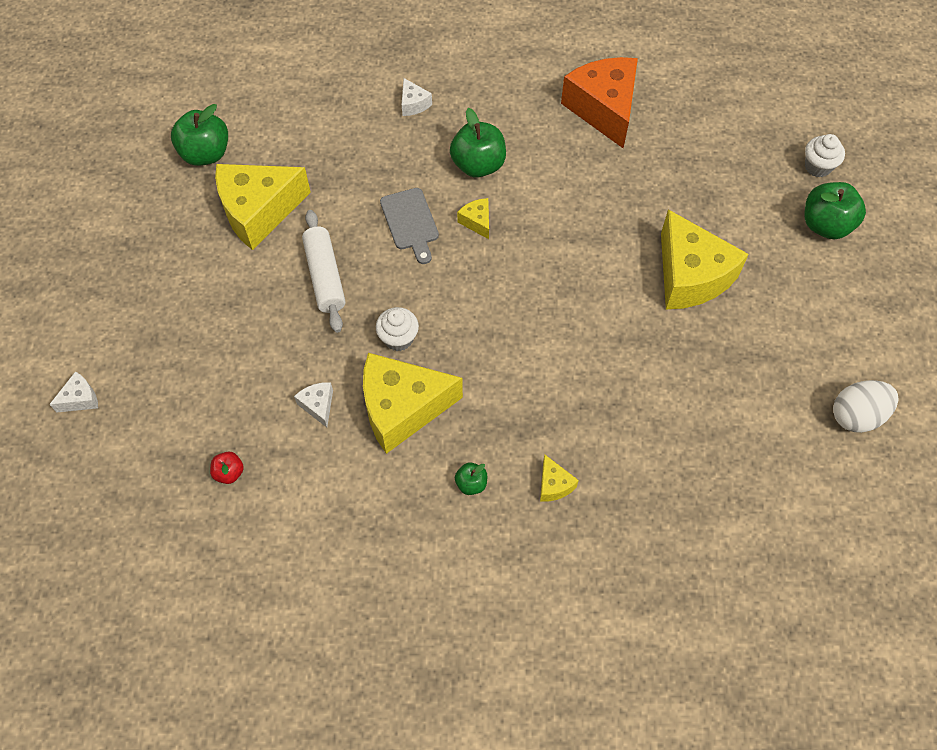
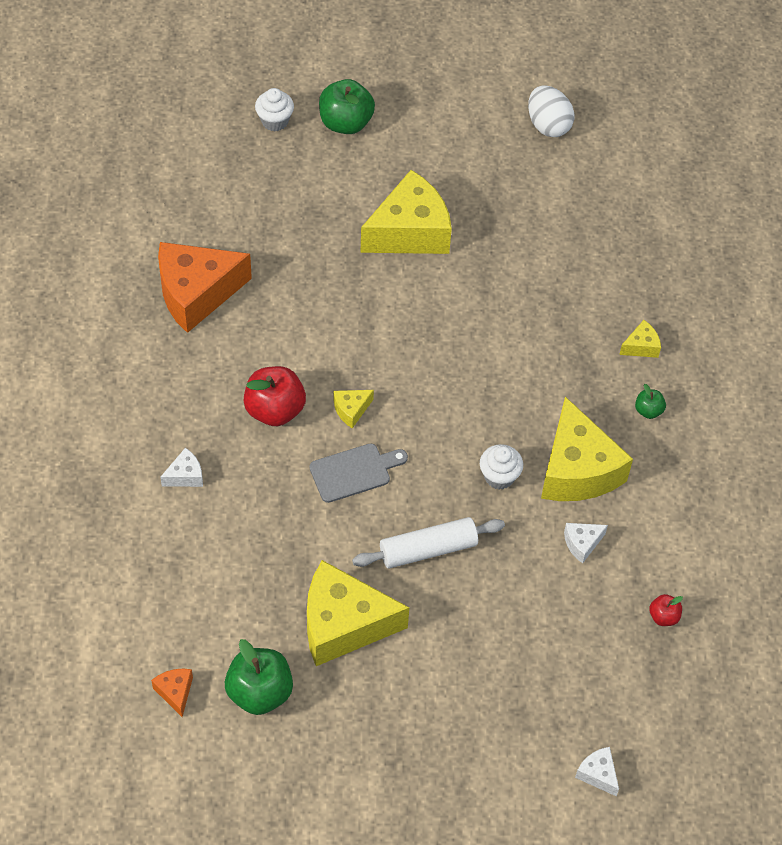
camera: 95 degrees left, 5 degrees down
yellow cheese [215,164,311,250] -> yellow cheese turned 120 degrees clockwise [307,560,409,666]
green apple [450,108,506,178] -> red apple [243,366,306,426]
none -> orange cheese [151,668,193,717]

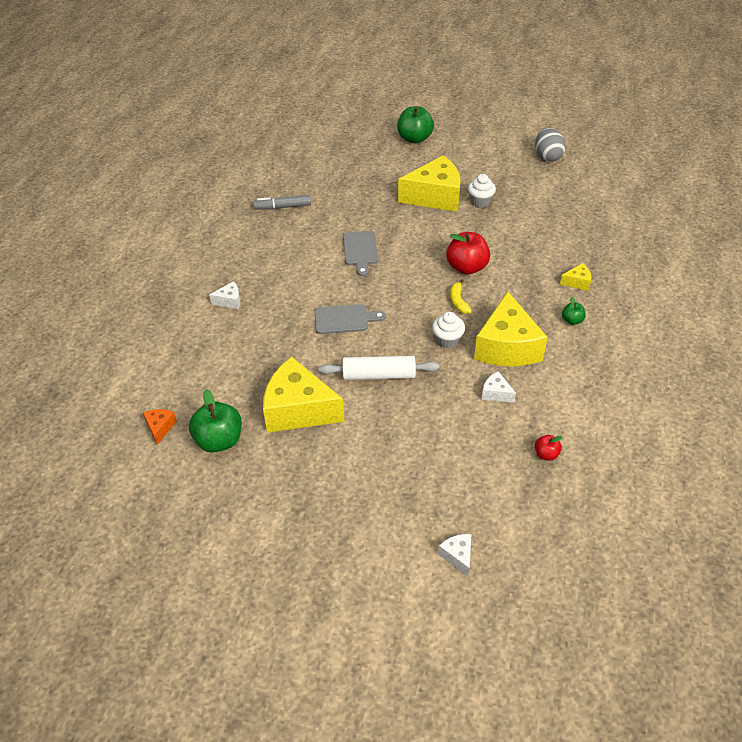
camera: 20 degrees right, 10 degrees down
orange cheese [158,242,252,333] -> grey marker [253,195,311,210]
red apple [243,366,306,426] -> red apple moved to [446,232,490,275]
white cupcake [255,88,294,132] -> white cupcake moved to [468,174,496,208]
yellow cheese [334,390,374,428] -> none
white egg [528,85,574,137] -> grey egg [535,128,566,162]
white cheese [564,523,608,564] -> white cheese turned 45 degrees clockwise [482,371,516,403]
none -> grey cutting board [343,231,378,276]
none -> yellow banana [450,279,472,314]

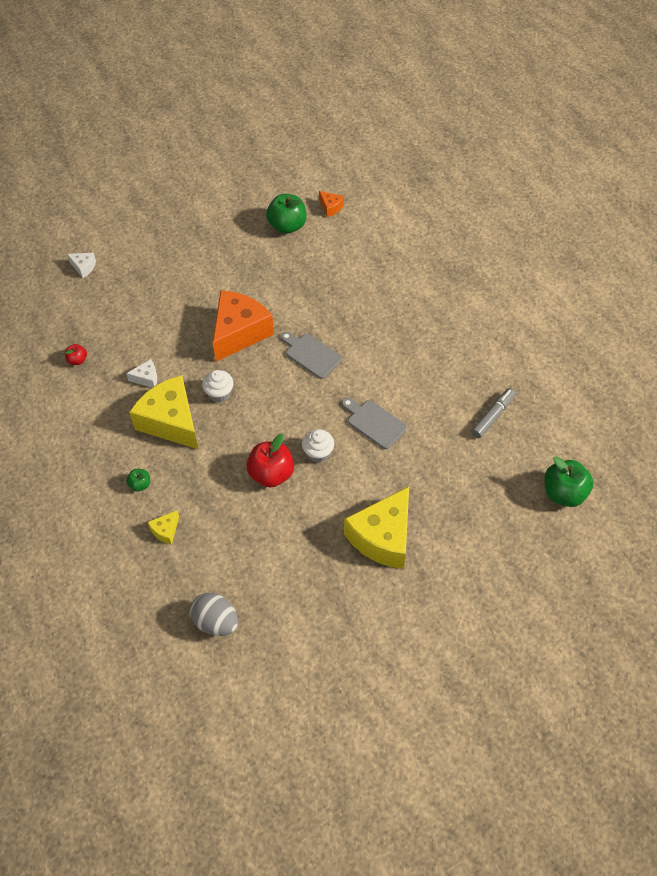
camera: 135 degrees right, 10 degrees up
white cheese [209,281,240,309] -> none
yellow cheese [263,357,345,433] -> none
grey cutting board [315,304,386,334] -> grey cutting board turned 90 degrees clockwise [281,332,342,379]
white rolling pin [319,356,439,380] -> orange cheese [213,290,274,361]
green apple [397,106,434,143] -> green apple moved to [544,456,594,507]
yellow banana [450,279,472,314] -> none
white cupcake [468,174,496,208] -> white cupcake moved to [302,429,334,463]
grey egg [535,128,566,162] -> grey egg moved to [190,593,238,636]

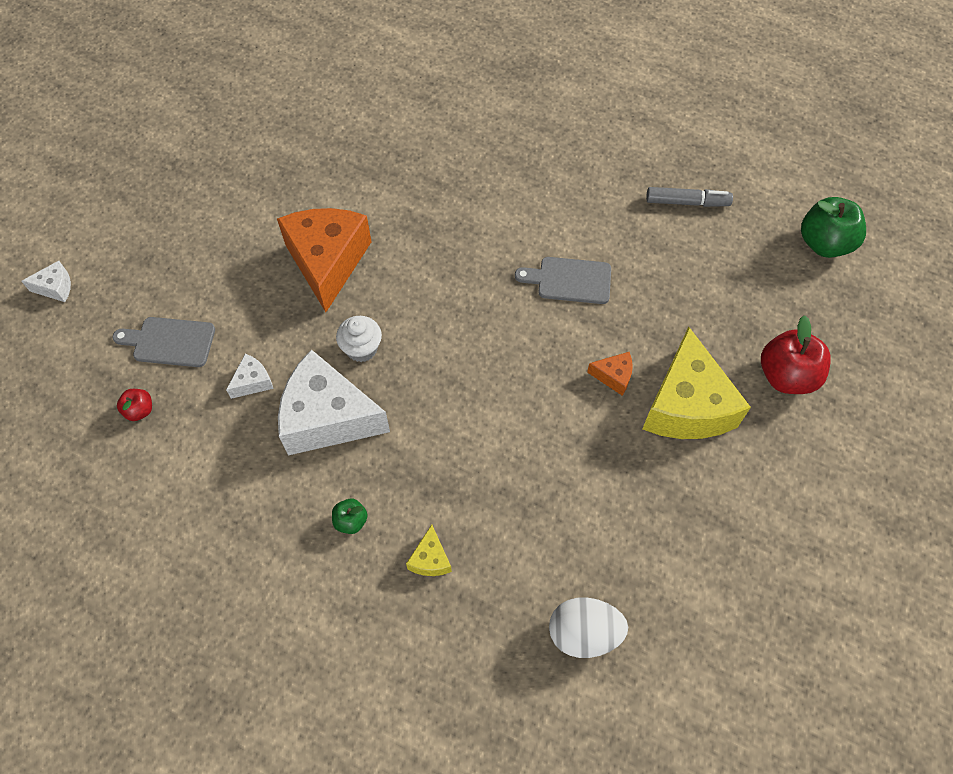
camera: 35 degrees left, 5 degrees up
yellow cheese [129,375,199,450] -> white cheese [278,349,390,456]
grey egg [190,593,238,636] -> white egg [549,597,628,658]
red apple [246,434,294,488] -> red apple moved to [761,315,831,394]
green apple [266,194,306,234] -> none
grey cutting board [281,332,342,379] -> grey cutting board moved to [112,317,215,367]
white cupcake [302,429,334,463] -> none
orange cheese [319,191,344,217] -> orange cheese moved to [587,352,633,396]
grey marker [471,388,515,438] -> grey marker turned 90 degrees clockwise [646,187,733,207]

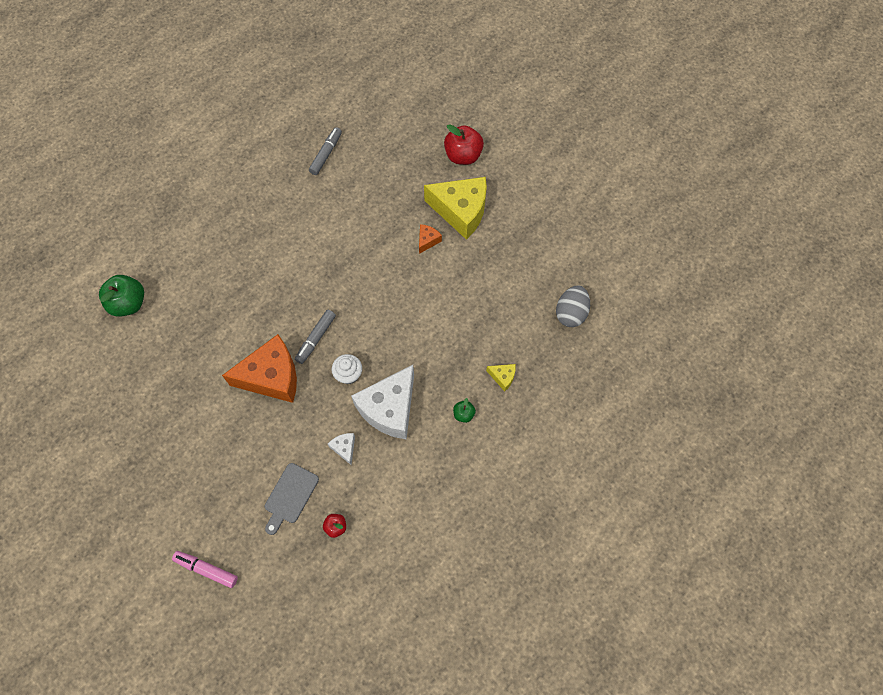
camera: 70 degrees left, 5 degrees up
white cheese [21,261,71,302] -> pink marker [172,551,238,588]
orange cheese [277,208,371,312] -> orange cheese turned 150 degrees clockwise [222,334,297,403]
grey cutting board [515,257,611,304] -> none
white egg [549,597,628,658] -> grey egg [556,285,590,327]
green apple [801,197,866,258] -> green apple moved to [99,275,144,317]
none -> grey marker [295,310,336,364]

